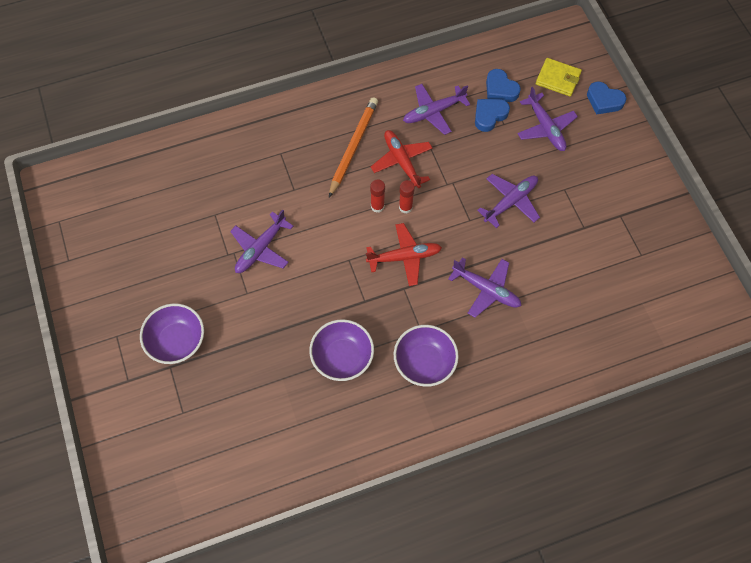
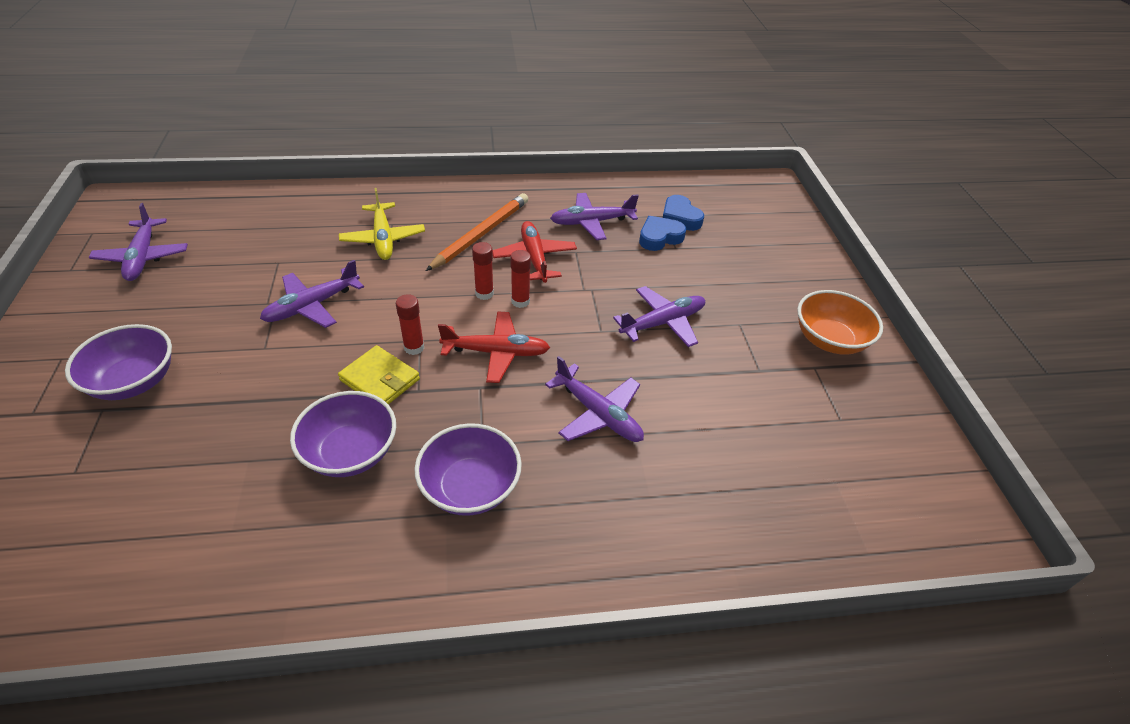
camera: 10 degrees right, 20 degrees down
purple plane [517,87,578,151] -> purple plane moved to [89,203,188,281]
yellow wallet [536,58,582,97] -> yellow wallet moved to [338,345,420,405]
blue heart [587,82,626,114] -> none
none -> yellow plane [339,188,425,260]
none -> red glue stick [396,294,424,355]
none -> orange bowl [797,290,883,355]

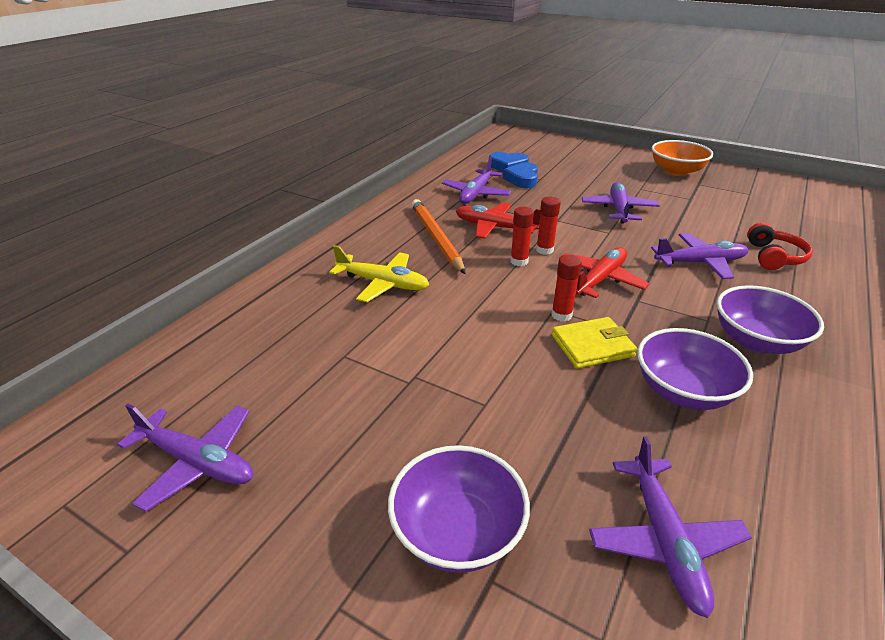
camera: 50 degrees left, 10 degrees down
purple plane [260,260,364,328] -> purple plane moved to [589,436,752,618]
none -> red headphones [747,223,813,270]

